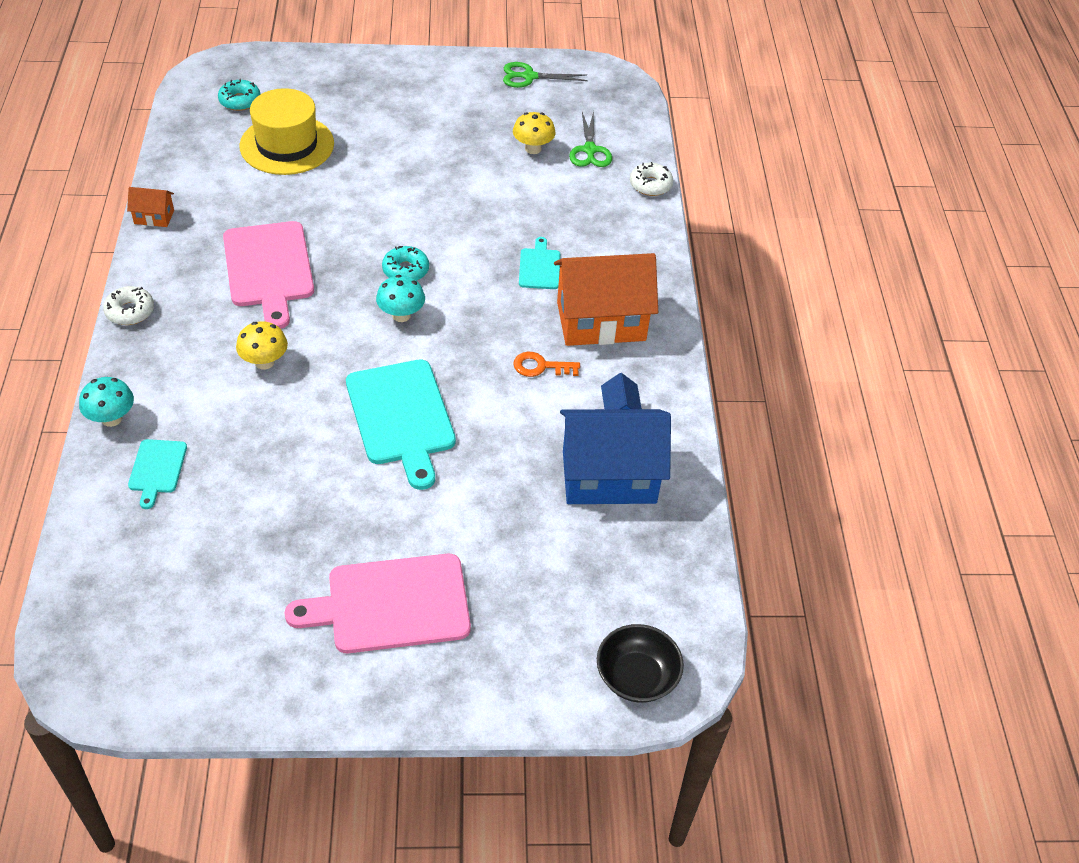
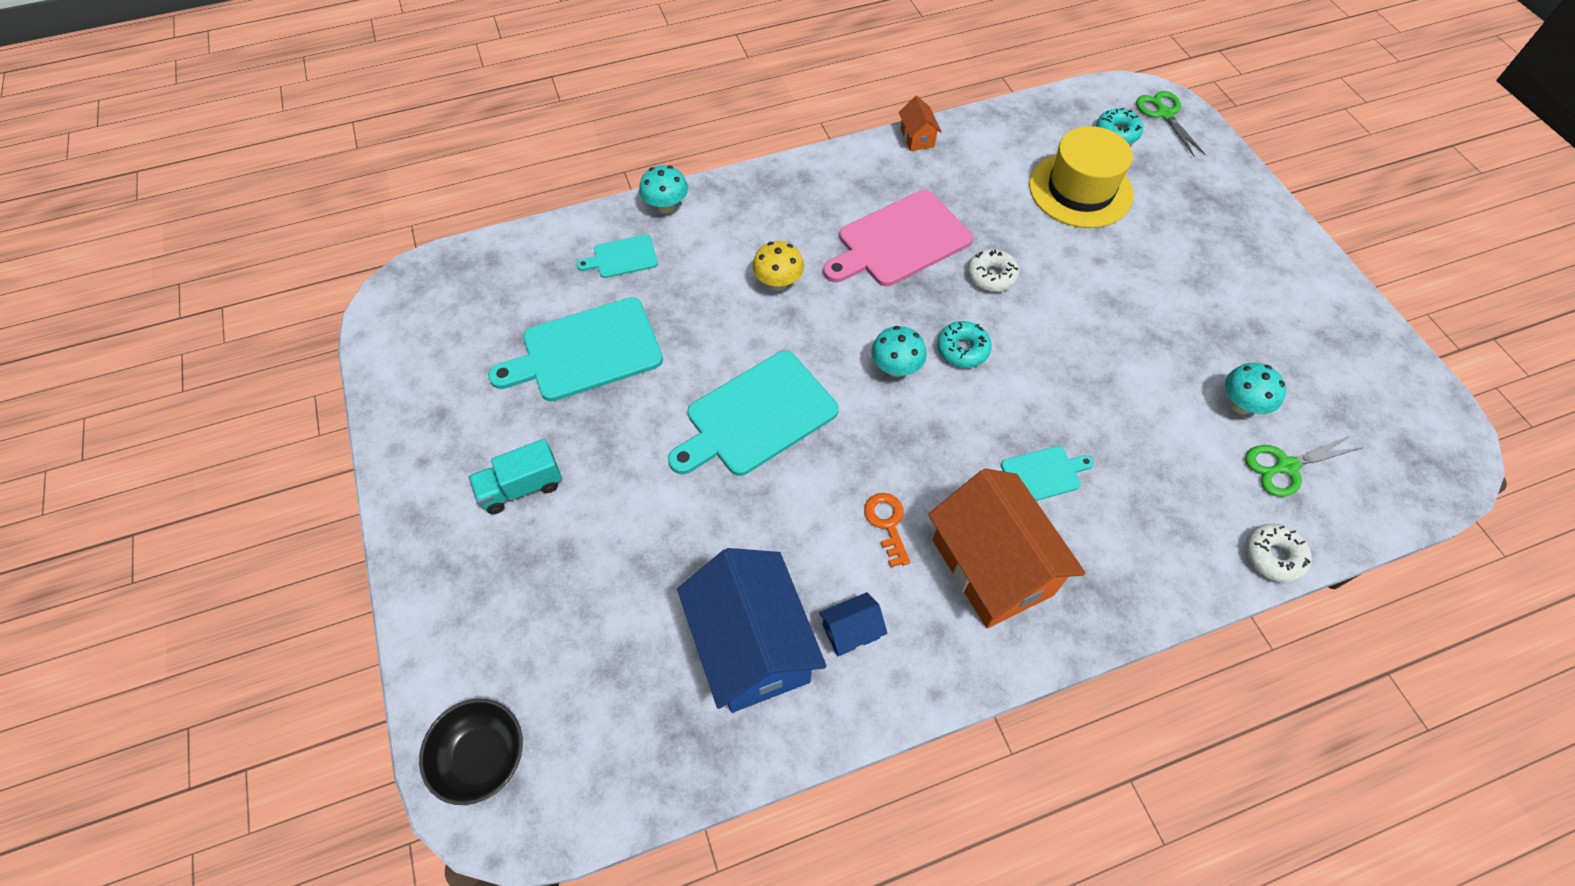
camera: 75 degrees right, 10 degrees up
white donut [103,286,154,325] -> white donut moved to [968,249,1019,292]
pink cutting board [285,554,471,653] -> turquoise truck [469,439,562,514]
green scissors [503,62,588,88] -> green scissors moved to [1136,91,1205,156]
yellow mushroom [513,112,556,154] -> turquoise mushroom [1225,363,1286,414]
none -> turquoise cutting board [488,297,663,401]

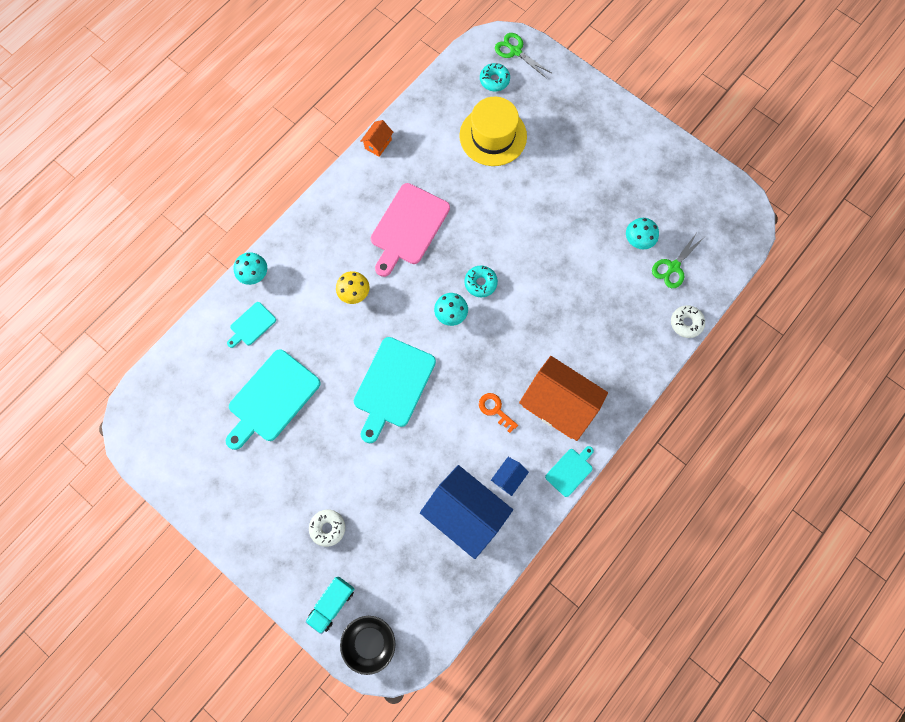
camera: 30 degrees left, 15 degrees up
turquoise truck [469,439,562,514] -> turquoise truck moved to [305,577,355,634]
orange house [899,96,942,151] -> orange house turned 75 degrees clockwise [361,120,393,157]
white donut [968,249,1019,292] -> white donut moved to [309,509,345,547]
turquoise cutting board [1001,446,1094,501] -> turquoise cutting board moved to [545,446,594,497]

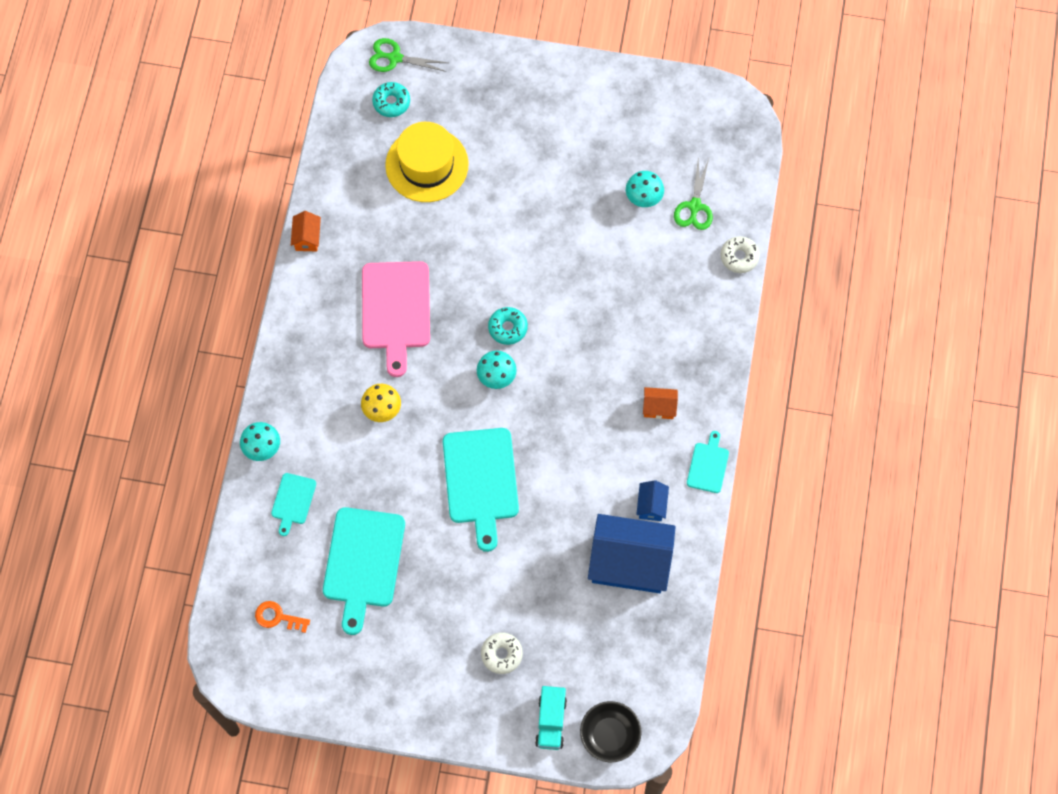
camera: 30 degrees left, 5 degrees down
orange key [479,393,518,433] -> orange key moved to [255,601,310,633]
orange house [519,356,608,441] -> orange house [643,387,678,419], size x0.44

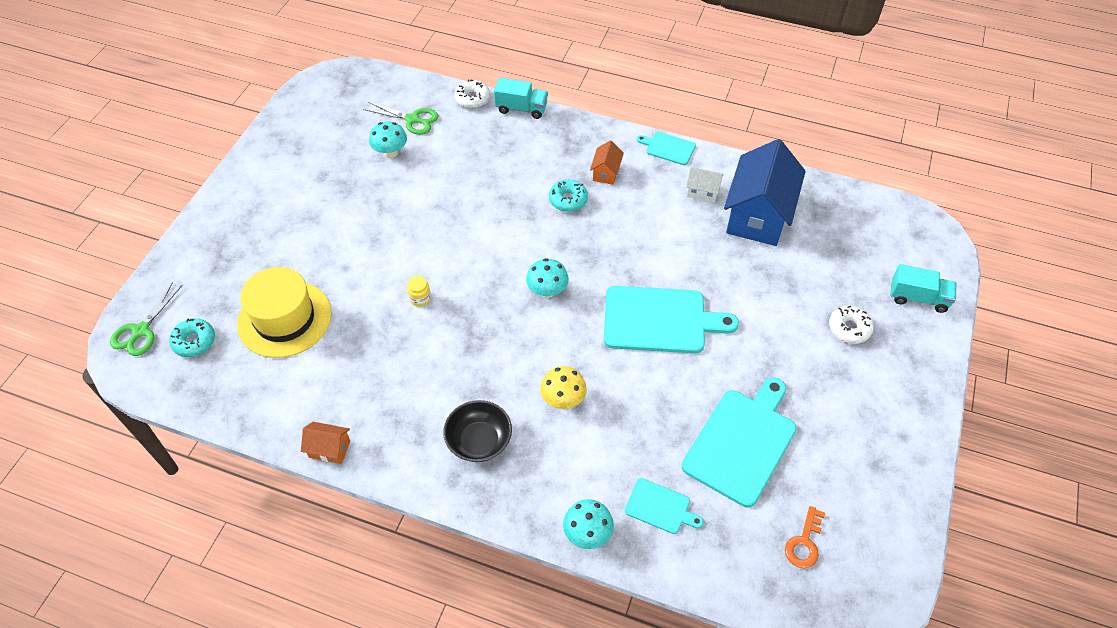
camera: 80 degrees left, 15 degrees down
turquoise cutting board [323,507,405,635] -> turquoise cutting board turned 75 degrees counterclockwise [681,377,797,507]
pink cutting board [362,261,430,377] -> none
turquoise donut [488,307,528,345] -> turquoise donut moved to [549,179,588,212]
black bowl [580,701,642,762] -> black bowl moved to [443,400,512,462]
blue house [636,480,669,521] -> white house [686,167,724,203]
none -> yellow jar [407,276,431,307]
none -> turquoise truck [494,78,548,119]

